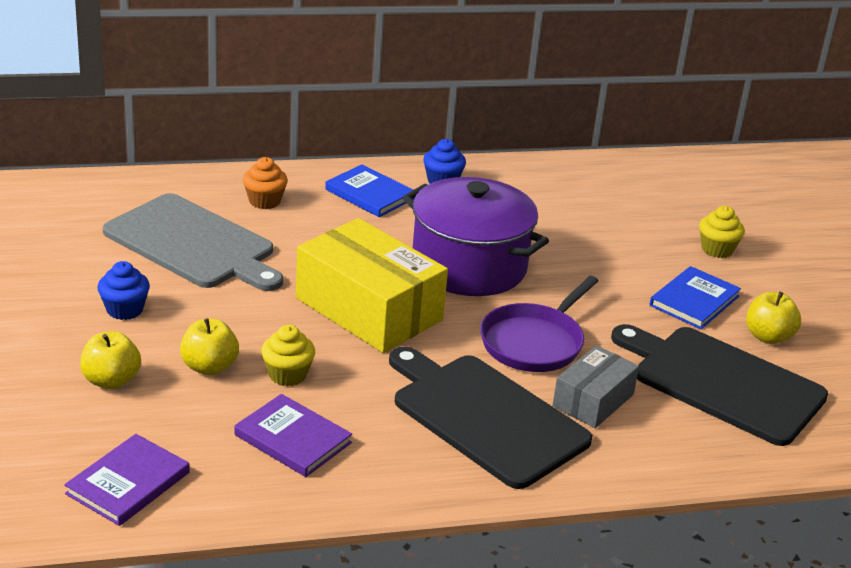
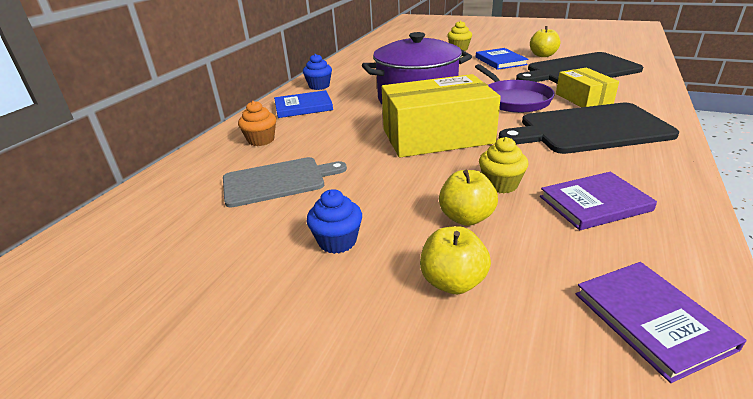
camera: 50 degrees left, 0 degrees up
grey cutting board [103,193,283,291] -> grey cutting board [223,157,347,208], size x0.67
grey box [552,345,639,428] -> yellow box [556,68,619,107]

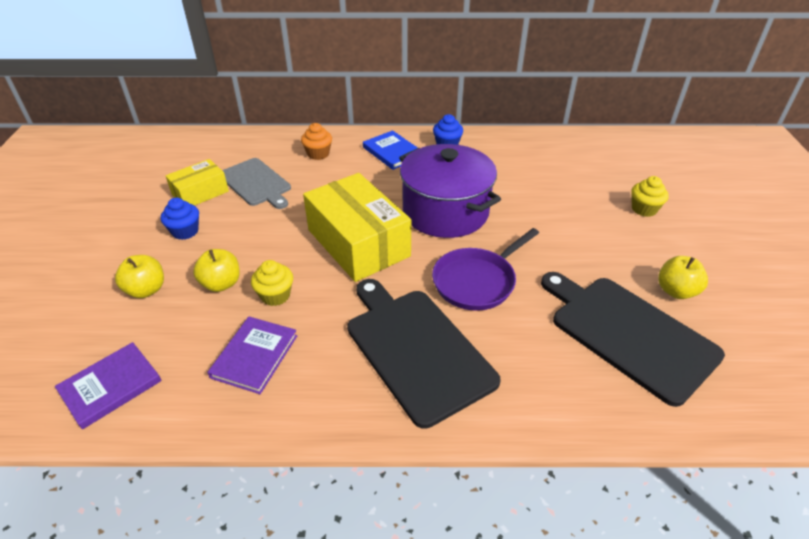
camera: 65 degrees right, 10 degrees up
blue book [476,48,528,70] -> none
purple book [540,172,657,230] -> purple book turned 60 degrees clockwise [207,317,297,394]
yellow box [556,68,619,107] -> yellow box moved to [165,159,229,206]

